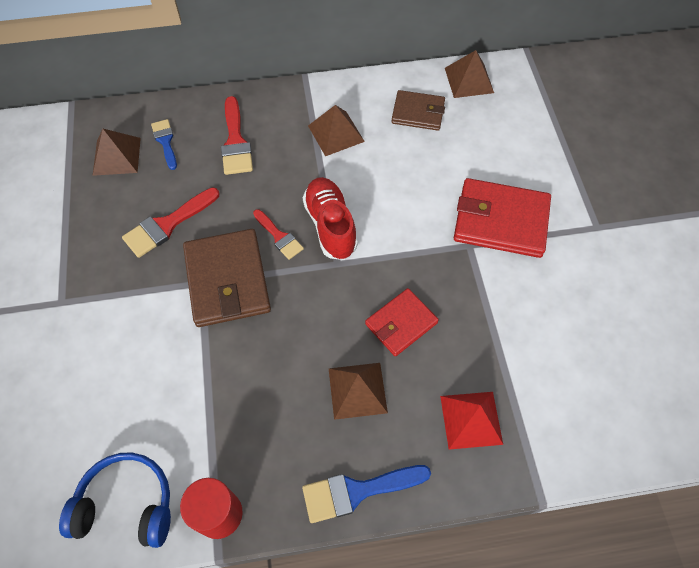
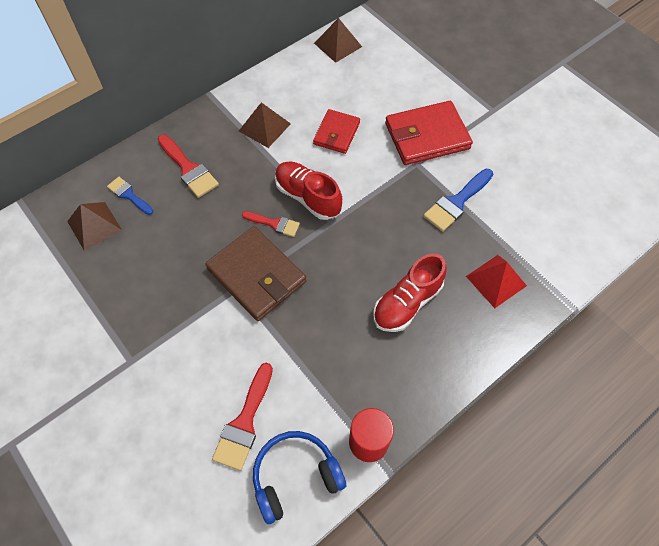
camera: 30 degrees left, 0 degrees up
red brush [122,187,219,258] -> red brush moved to [212,363,273,471]
blue brush [302,465,431,523] -> blue brush moved to [423,169,493,232]
brown pyramid [329,363,388,420] -> red shoe [373,253,447,332]
red wallet [365,288,439,356] -> red wallet moved to [313,109,360,154]
brown wallet [391,90,445,131] -> none

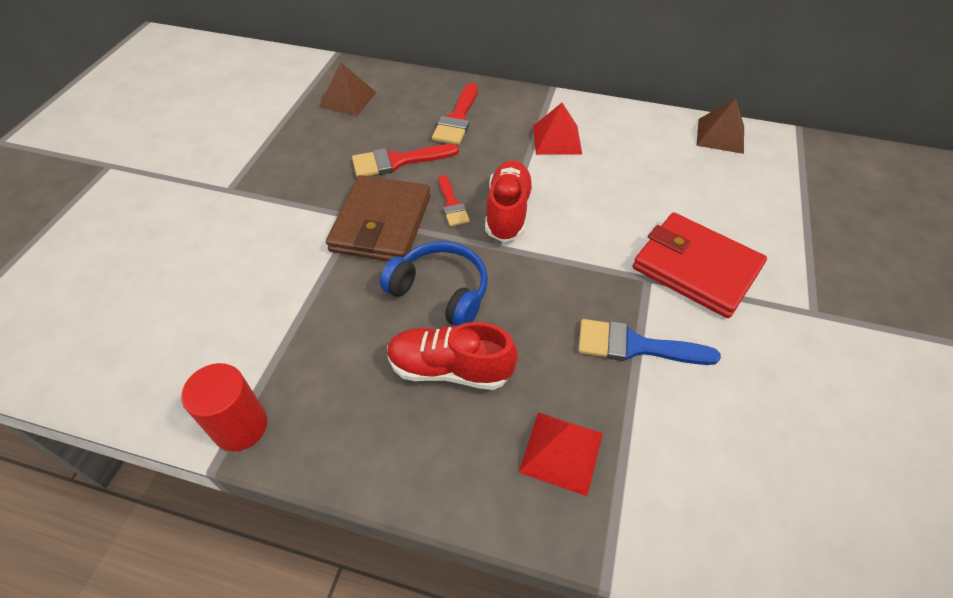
camera: 55 degrees right, 10 degrees down
blue brush [107,177,153,215] -> none
red brush [212,363,273,471] -> red brush moved to [352,144,459,177]
brown pyramid [239,102,291,148] -> red pyramid [533,103,582,155]
blue headphones [253,431,346,524] -> blue headphones moved to [380,241,488,326]
red wallet [313,109,360,154] -> none

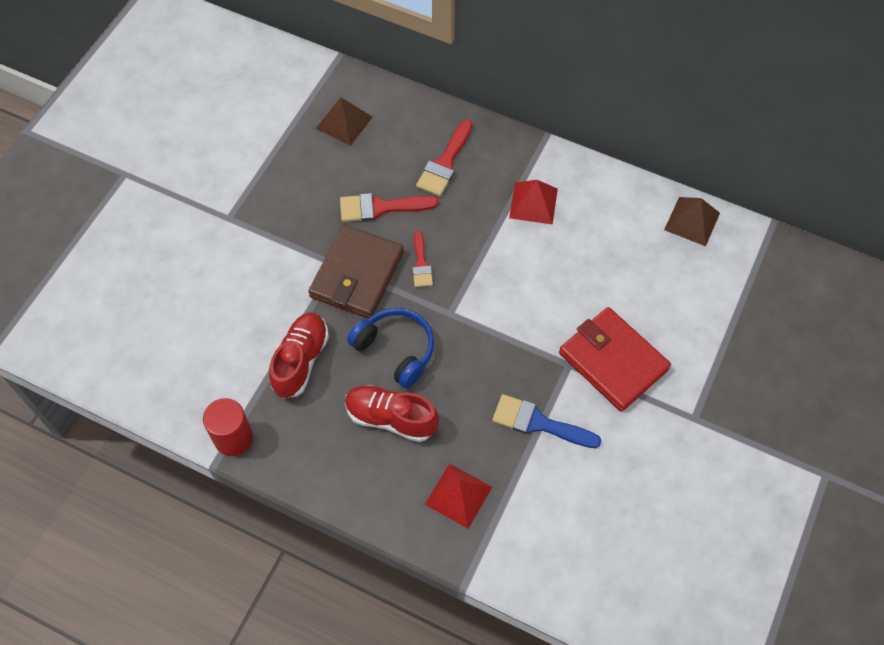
camera: 10 degrees right, 10 degrees up
red shoe [485,160,534,242] -> red shoe moved to [269,312,329,399]

